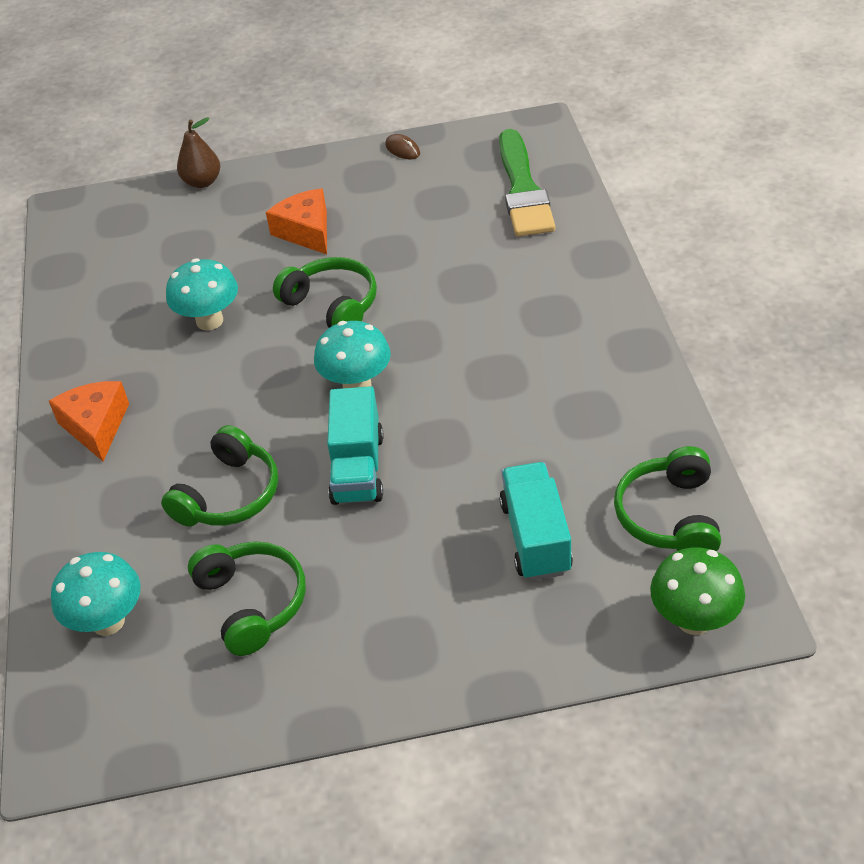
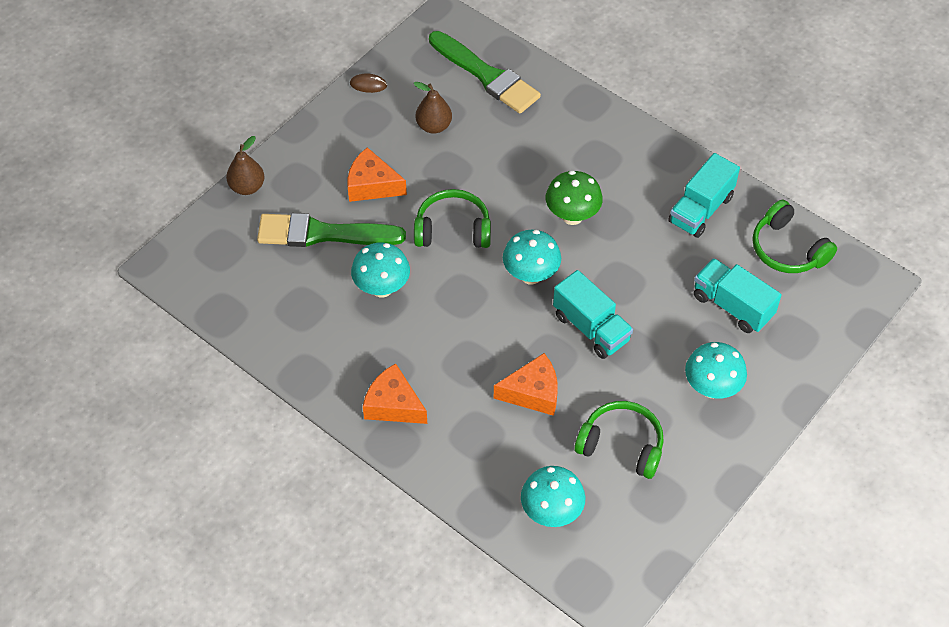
camera: 45 degrees left, 10 degrees up
green headphones [161,425,278,527] -> orange cheese [494,353,558,416]
green mushroom [650,548,745,635] -> green mushroom moved to [546,171,603,225]
none -> green brush [257,213,406,247]
none -> brown pear [414,82,452,134]
none -> turquoise truck [668,153,740,238]
none -> turquoise mushroom [685,342,747,398]

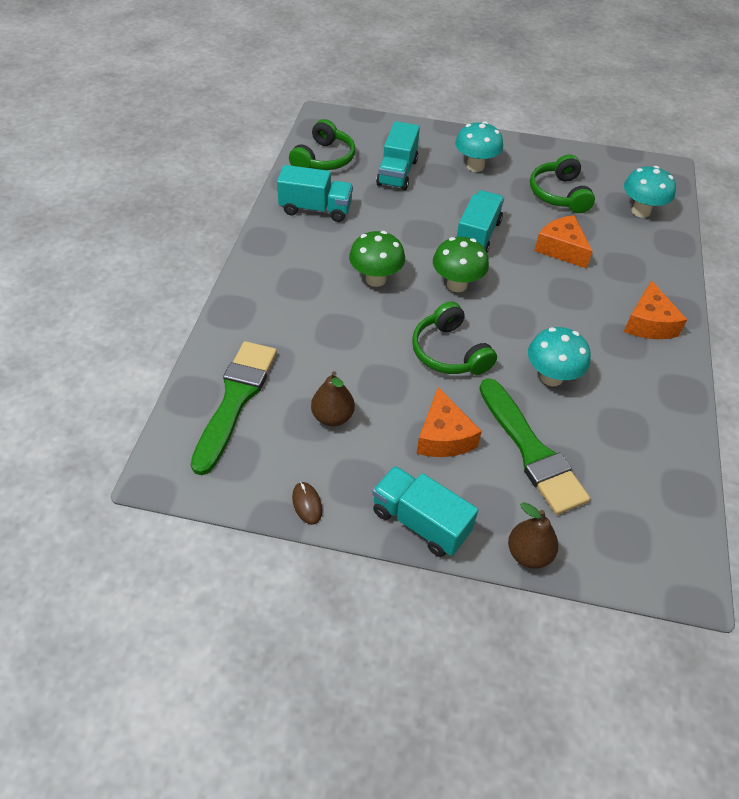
camera: 120 degrees left, 5 degrees down
turquoise mushroom [503,230,561,284] -> green mushroom [433,237,489,292]
none -> turquoise truck [372,466,478,557]

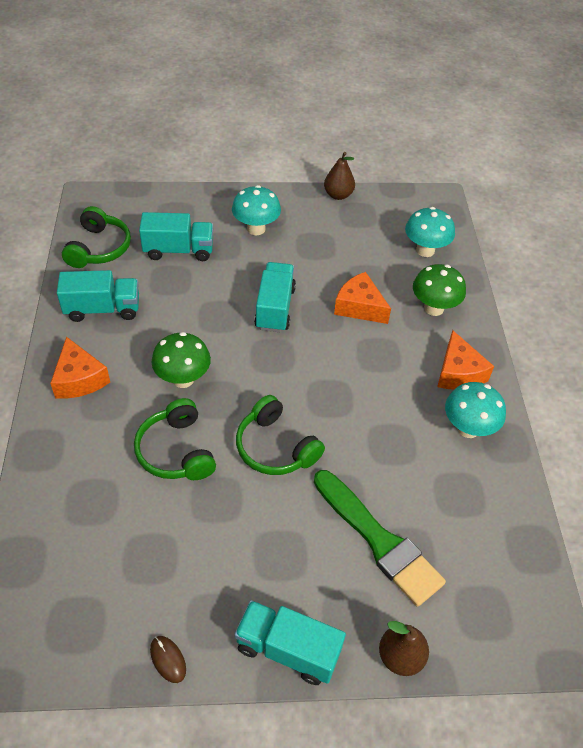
camera: 15 degrees left, 0 degrees up
green brush [191,341,277,475] -> none
brown pear [311,371,355,426] -> brown pear moved to [324,152,355,200]
turquoise truck [376,121,420,191] -> turquoise truck turned 90 degrees counterclockwise [139,212,213,261]
orange cheese [417,387,482,457] -> orange cheese moved to [50,337,110,399]
green mushroom [433,237,489,292] -> green mushroom moved to [413,264,466,316]
turquoise mushroom [528,327,591,386] -> turquoise mushroom moved to [445,382,506,438]
green headphones [530,154,595,213] -> green headphones moved to [134,398,216,480]

